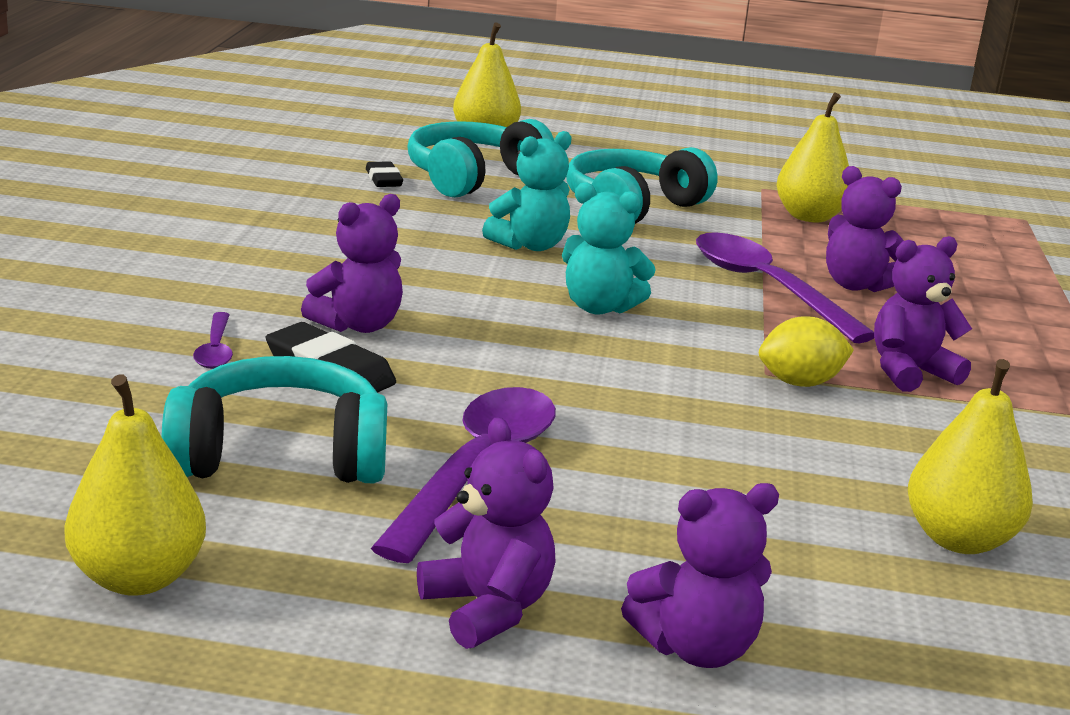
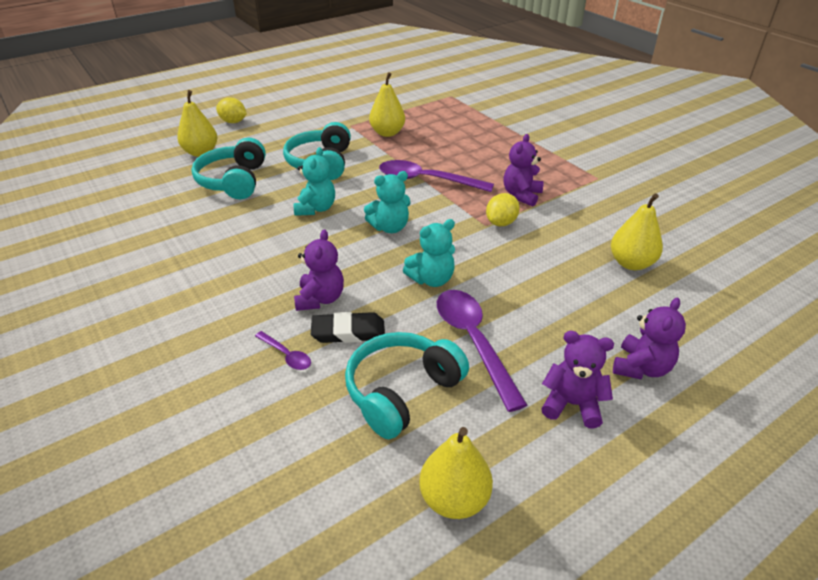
camera: 40 degrees left, 15 degrees up
black eraser [366,161,403,187] -> none
purple teddy bear [826,166,904,292] -> none
none -> yellow lemon [216,97,247,123]
none -> turquoise teddy bear [403,219,455,287]

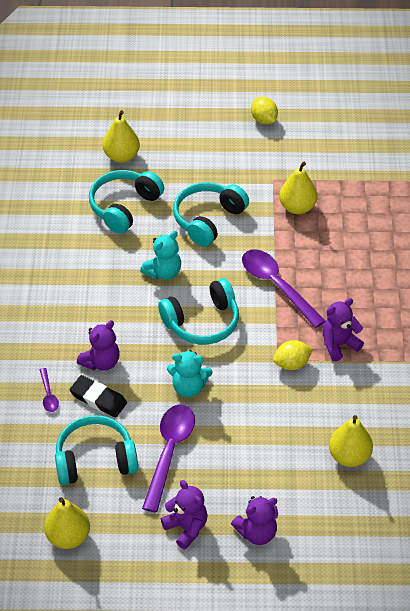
camera: 35 degrees right, 10 degrees up
yellow lemon [216,97,247,123] -> yellow lemon moved to [251,97,278,124]
turquoise teddy bear [364,171,411,233] -> turquoise headphones [158,278,239,345]

